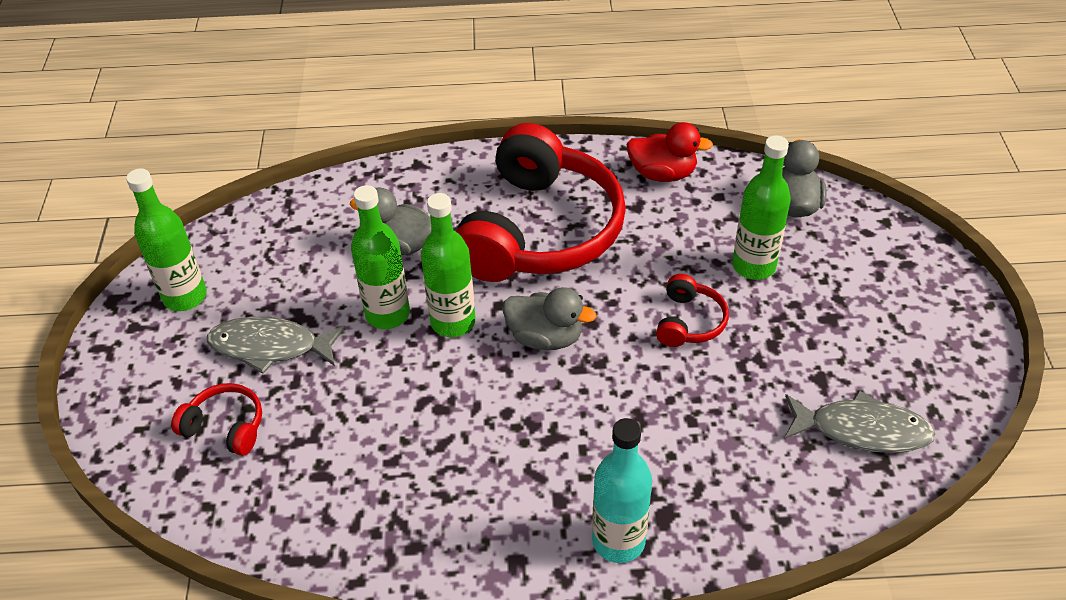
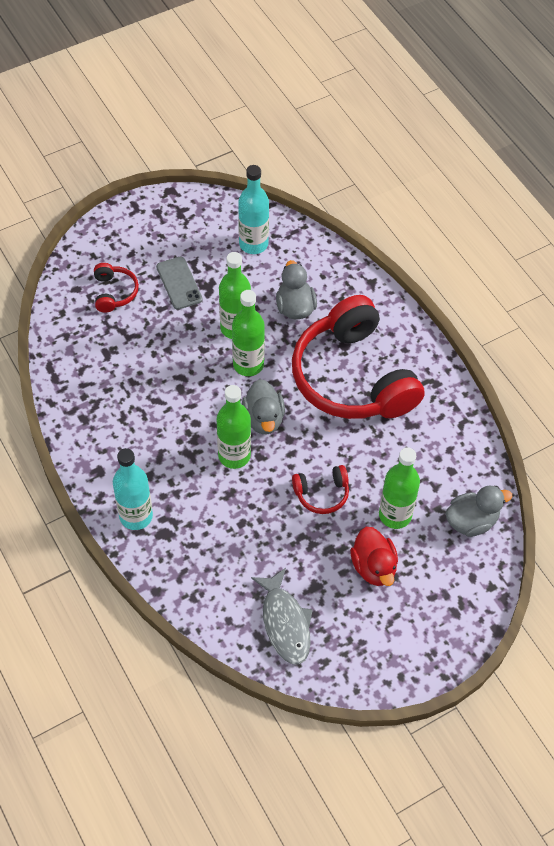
camera: 60 degrees right, 10 degrees up
green bottle [126,169,207,311] -> green bottle moved to [217,385,251,469]
grey fish [207,317,345,374] -> grey phone [156,256,202,310]
red headphones [456,123,626,282] -> red headphones turned 75 degrees clockwise [292,295,425,419]
red duck [626,122,713,182] -> red duck moved to [350,527,398,586]
none -> turquoise bottle [238,165,269,254]

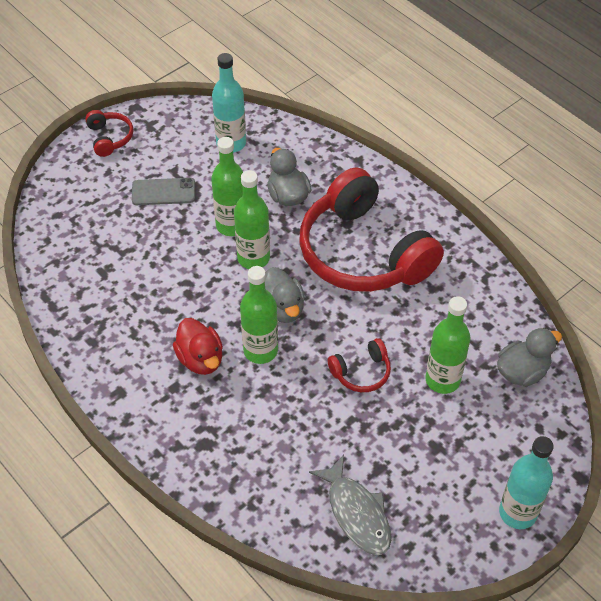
camera: 10 degrees left, 5 degrees down
red headphones [94,263,139,313] -> red headphones moved to [85,110,133,157]
turquoise bottle [113,448,153,530] -> turquoise bottle moved to [499,436,554,529]
grey phone [156,256,202,310] -> grey phone turned 60 degrees counterclockwise [132,178,195,205]
red duck [350,527,398,586] -> red duck moved to [173,318,223,375]

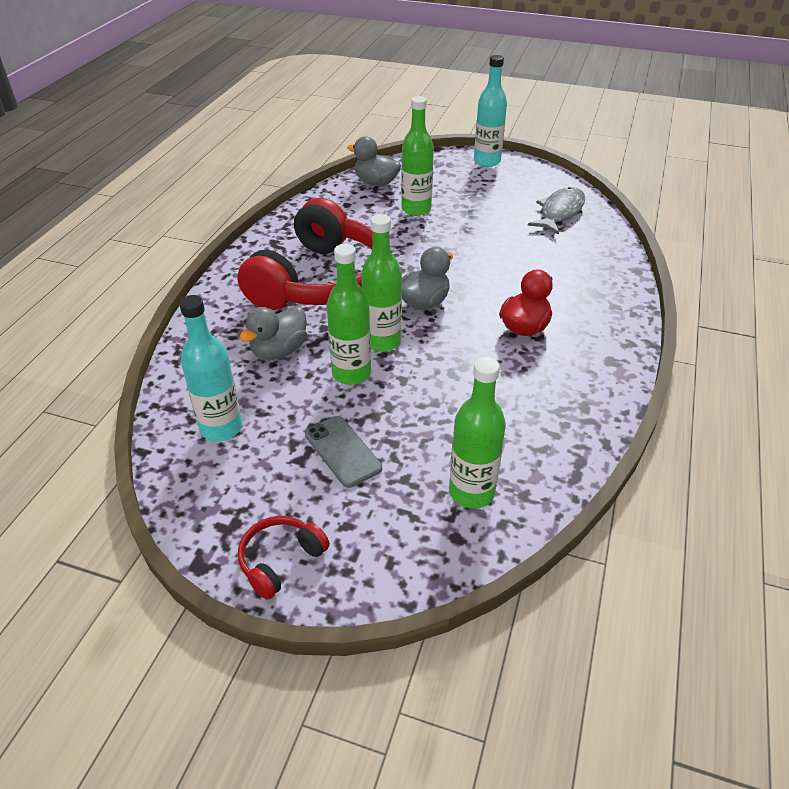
camera: 120 degrees left, 10 degrees down
green bottle [240,266,278,364] -> green bottle moved to [449,357,506,508]
red headphones [328,338,391,392] -> none

